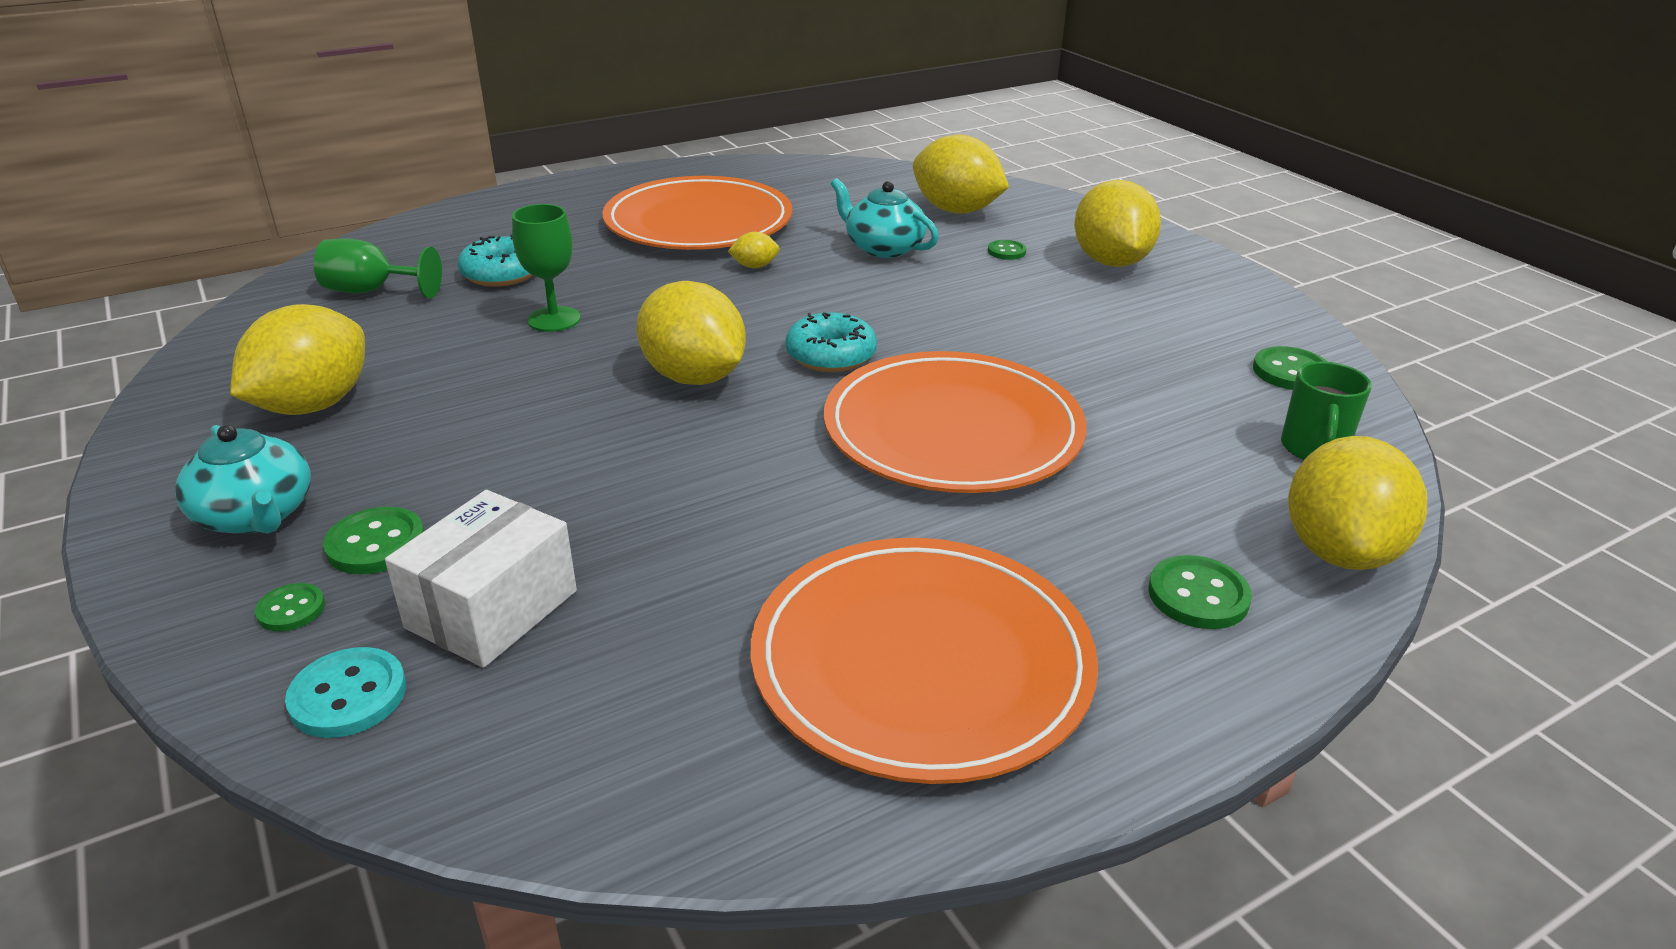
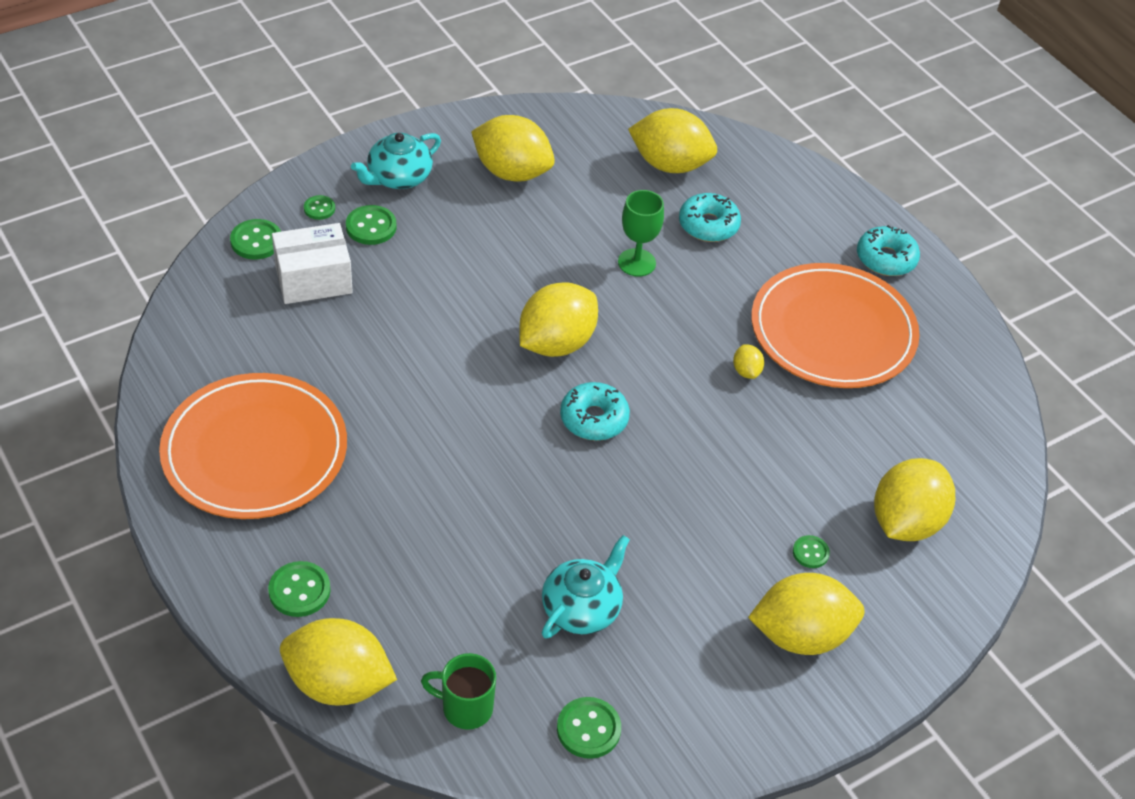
camera: 85 degrees right, 15 degrees up
turquoise button [285,647,406,738] -> green button [230,219,281,259]
green goblet [314,238,442,298] -> yellow lemon [628,108,717,173]
white box [385,490,577,668] -> white box turned 45 degrees counterclockwise [272,223,353,304]
orange plate [824,351,1086,493] -> none
turquoise teapot [831,178,939,258] -> turquoise teapot moved to [542,535,630,639]
none -> turquoise donut [857,225,920,276]

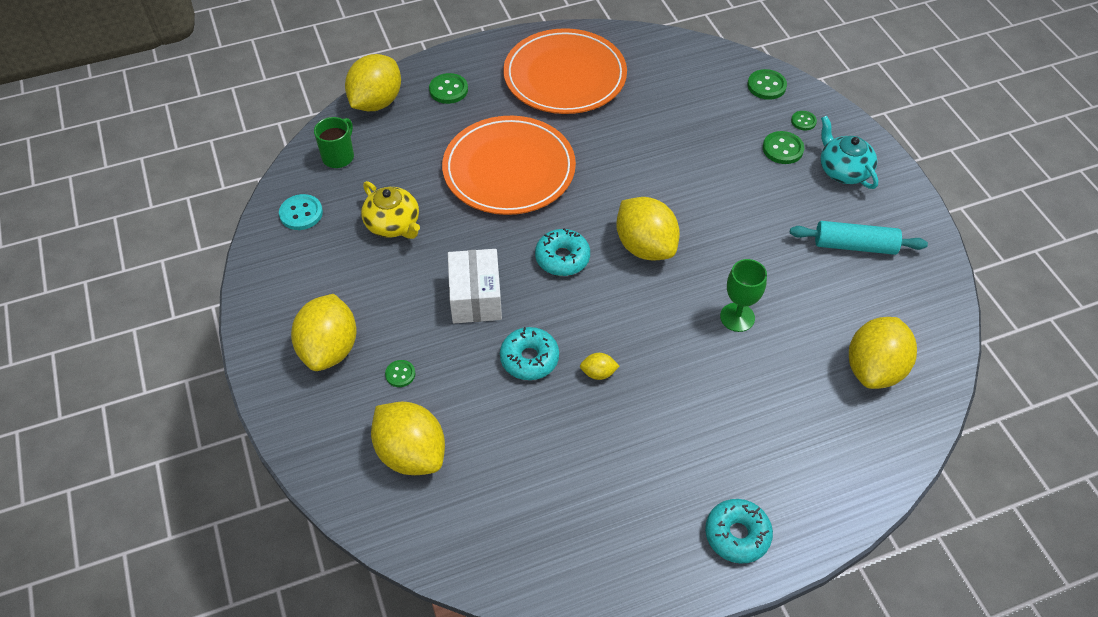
camera: 105 degrees right, 5 degrees up
white box [272,223,353,304] -> white box moved to [448,249,502,323]
yellow lemon [471,115,555,182] -> turquoise rolling pin [790,221,928,255]
turquoise teapot [542,535,630,639] -> yellow teapot [361,181,420,239]
green button [557,697,621,759] -> turquoise button [279,194,323,230]
turquoise donut [679,193,741,242] -> turquoise donut moved to [500,327,559,380]
orange plate [751,263,920,388] -> orange plate moved to [442,116,576,215]

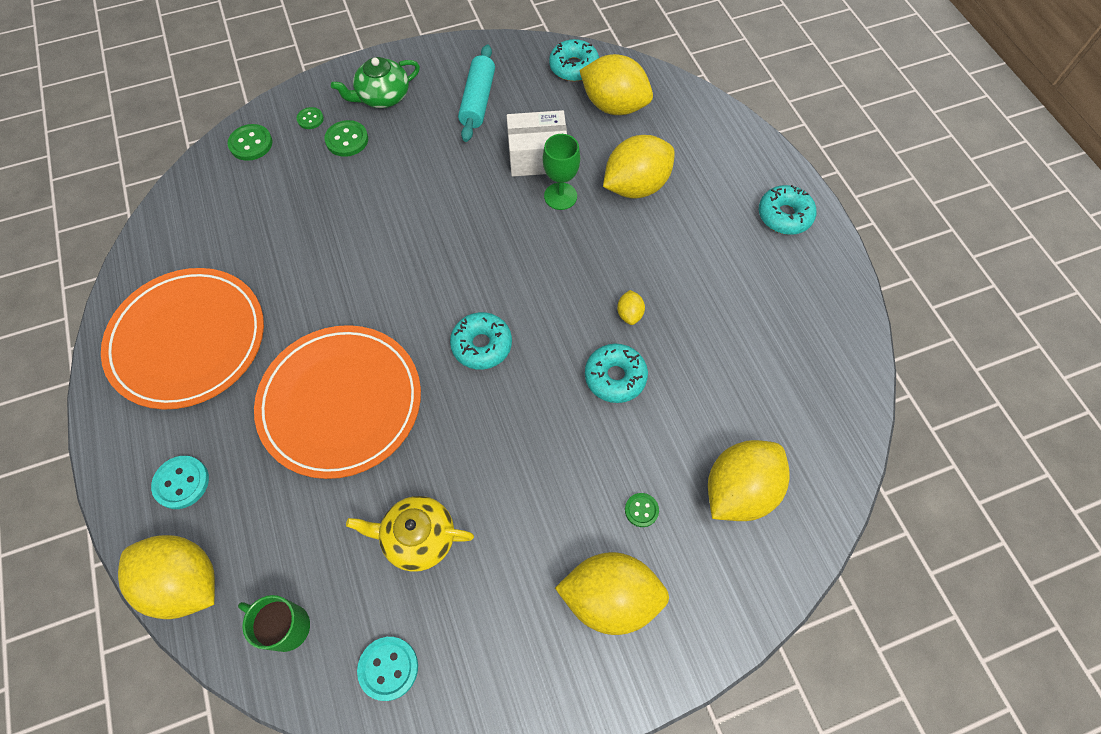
camera: 90 degrees left, 10 degrees up
yellow teapot [361,181,420,239] -> yellow teapot turned 135 degrees counterclockwise [346,496,474,572]
green button [429,73,468,104] -> turquoise button [151,456,209,509]
white box [448,249,502,323] -> white box moved to [506,110,567,177]
yellow lemon [616,197,680,261] -> yellow lemon moved to [603,135,675,198]
turquoise teapot [820,116,878,189] -> green teapot [331,57,420,108]
none -> turquoise donut [549,39,599,81]

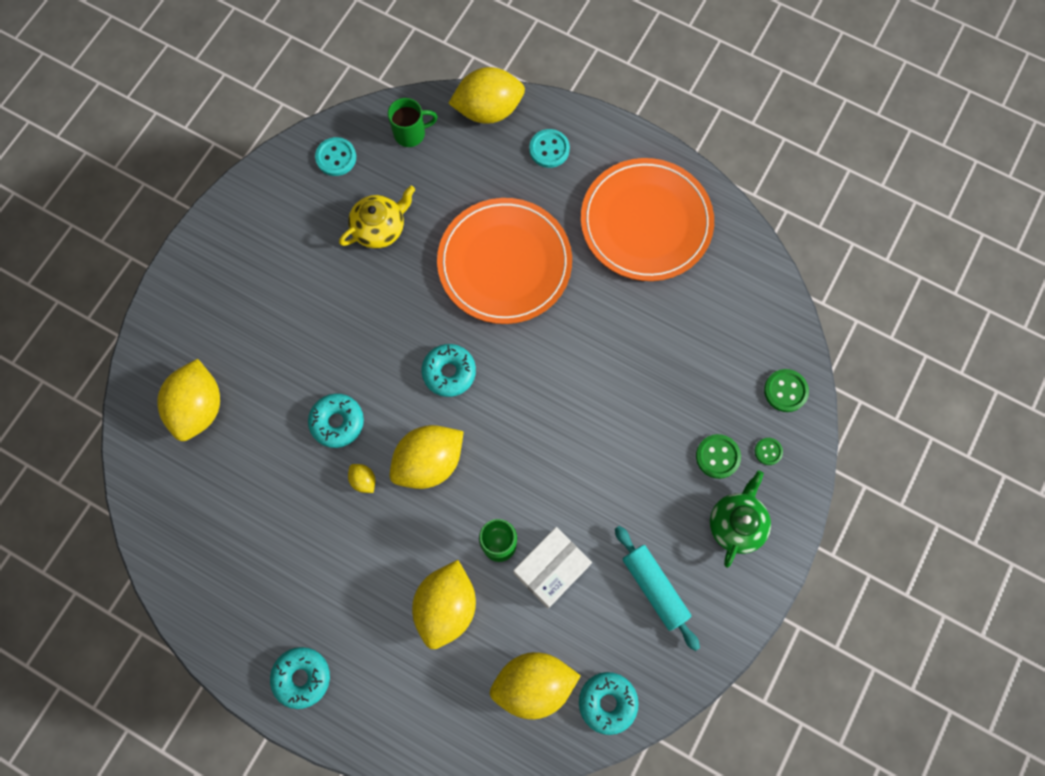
camera: 140 degrees right, 10 degrees up
yellow lemon [555,552,669,635] -> yellow lemon moved to [390,425,464,489]
green button [625,493,659,527] -> none

